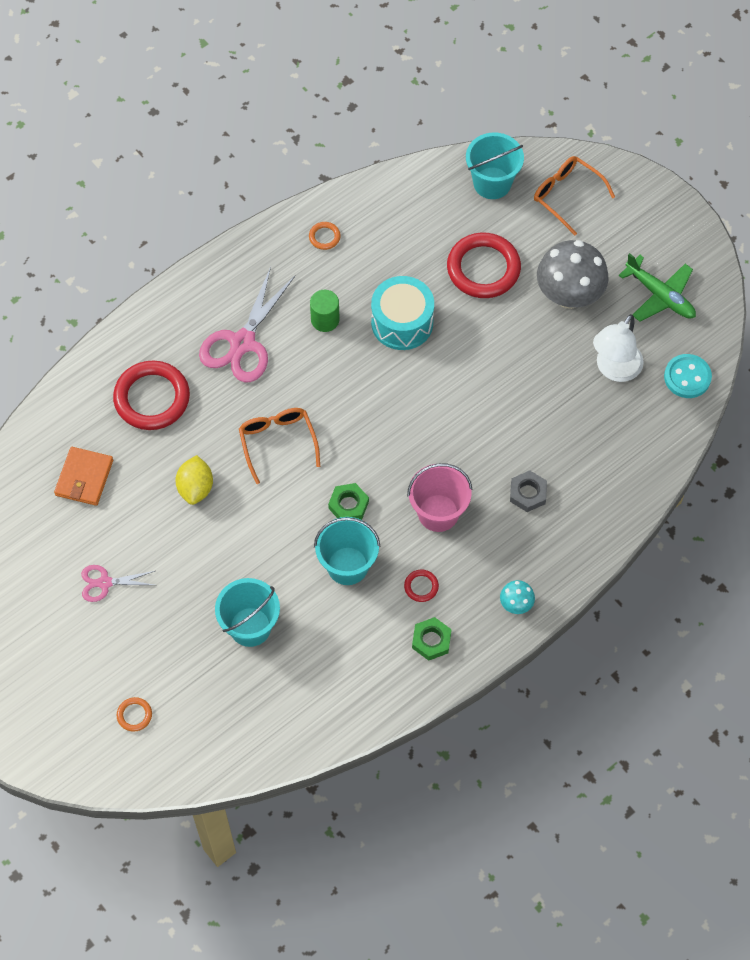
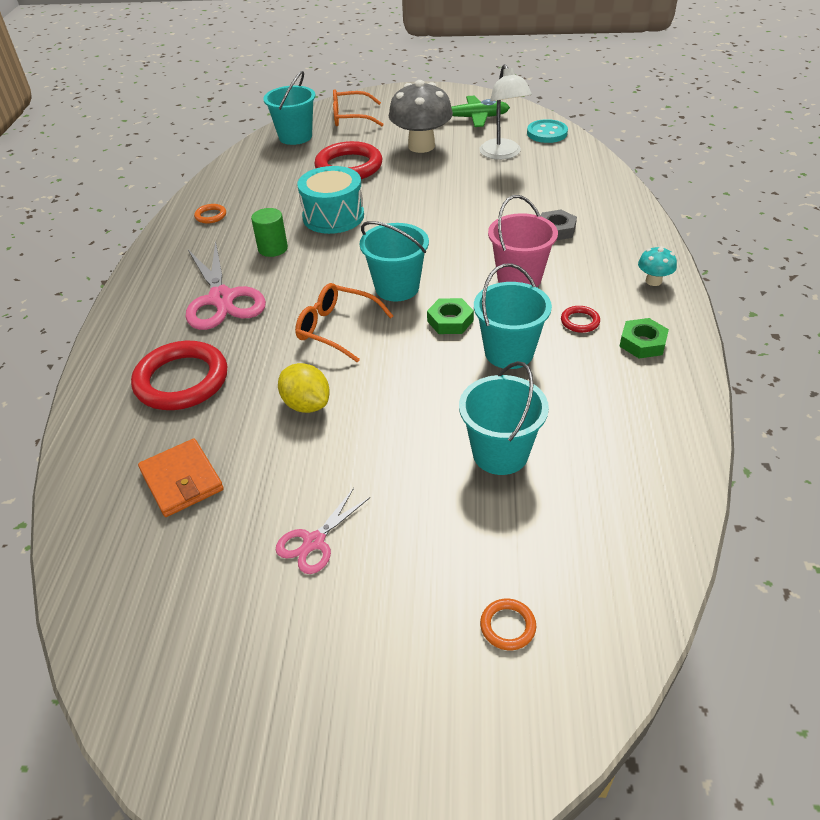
camera: 45 degrees left, 20 degrees down
none -> turquoise bucket [360,221,429,301]

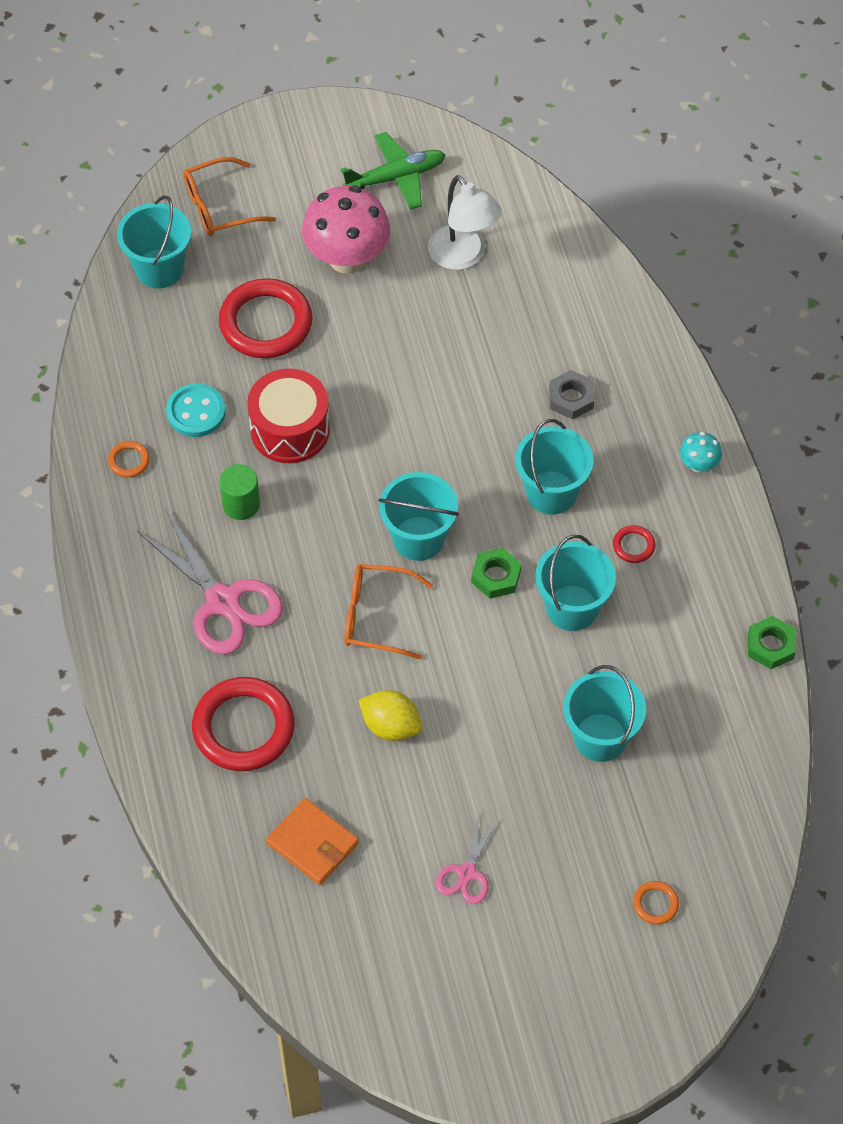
camera: 20 degrees left, 15 degrees up
turquoise drum [297,166,364,234] -> red drum [247,368,330,463]
grey mushroom [389,80,453,153] -> pink mushroom [302,186,390,274]
pink bucket [488,195,558,287] -> turquoise bucket [515,419,593,515]
turquoise button [527,119,568,143] -> turquoise button moved to [166,383,226,437]
green nut [619,318,669,358] -> green nut moved to [748,616,796,669]

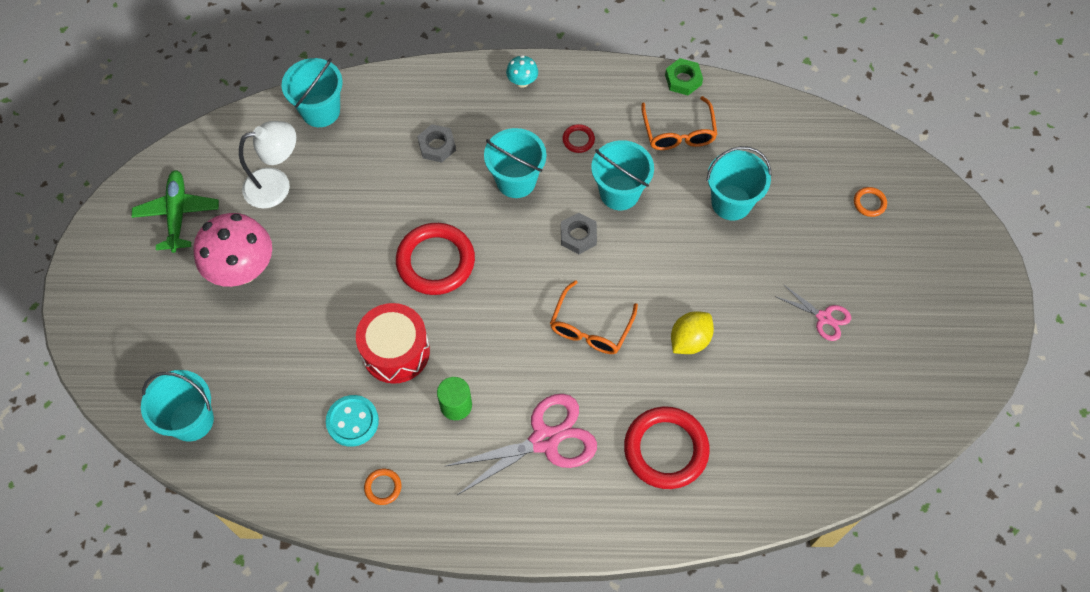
camera: 75 degrees left, 5 degrees up
orange glasses [184,157,276,236] -> orange glasses moved to [641,96,718,150]
red ring [219,278,313,358] -> red ring moved to [396,223,475,295]
orange wallet [266,798,359,885] -> none
turquoise bucket [378,472,459,561] -> turquoise bucket moved to [282,58,343,127]
green nut [471,548,522,599] -> grey nut [561,213,597,254]

